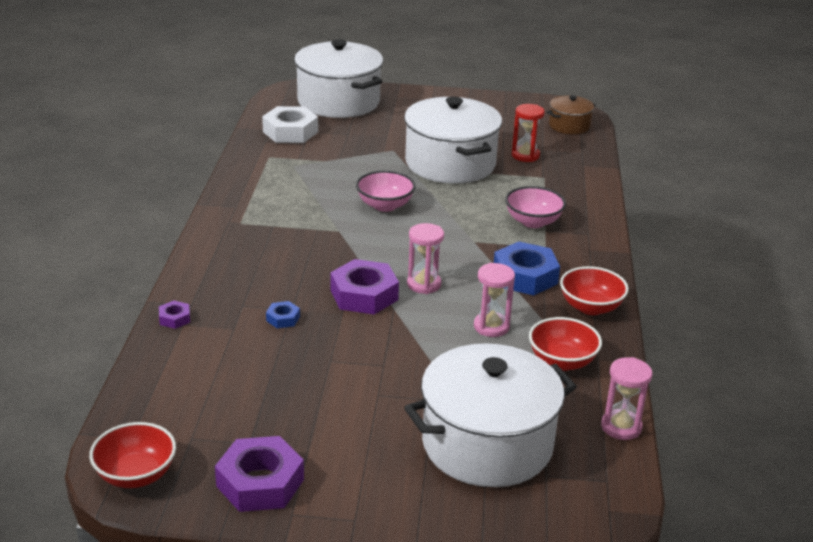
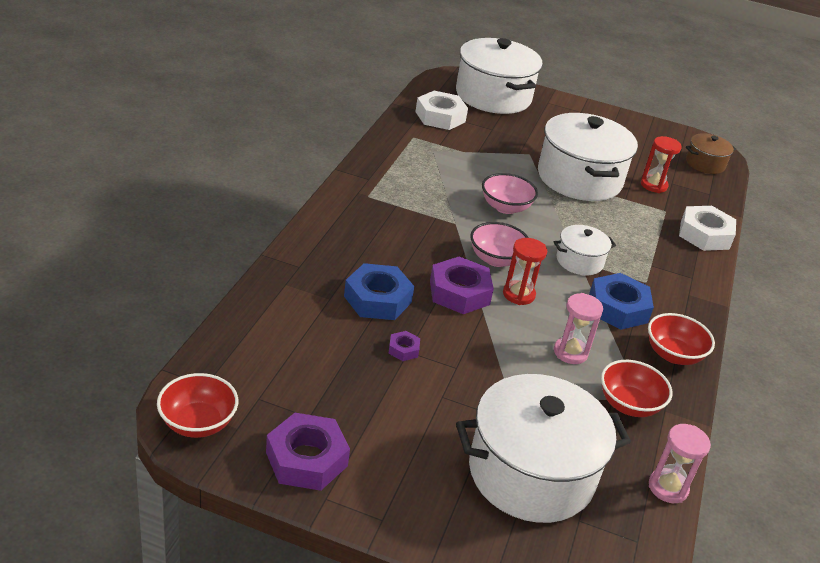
camera: 10 degrees right, 5 degrees up
purple nut [159,301,190,329] -> purple nut moved to [388,331,420,361]
blue nut [266,301,300,328] -> blue nut [344,263,414,320], size x2.11
pink hourglass [407,223,444,294] -> red hourglass [503,238,547,305]
pink bowl [505,186,566,228] -> pink bowl moved to [470,222,529,267]
none -> white pot [553,225,616,275]
none -> white nut [679,206,736,251]

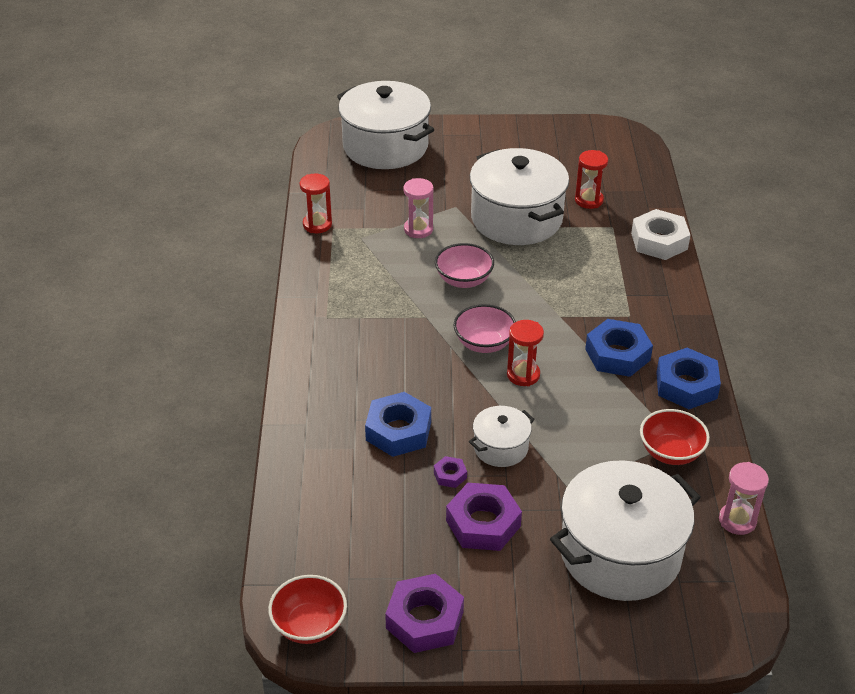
camera: 15 degrees left, 5 degrees up
white nut [415,91,468,130] -> none
purple nut [430,256,494,314] -> purple nut moved to [446,483,522,551]
white pot [553,225,616,275] -> white pot moved to [469,406,535,467]
pink hourglass [554,293,603,364] -> pink hourglass moved to [403,178,433,238]
red bowl [648,313,715,365] -> blue nut [656,348,721,409]
brown pot [686,133,736,174] -> none
none -> red hourglass [299,174,332,233]

